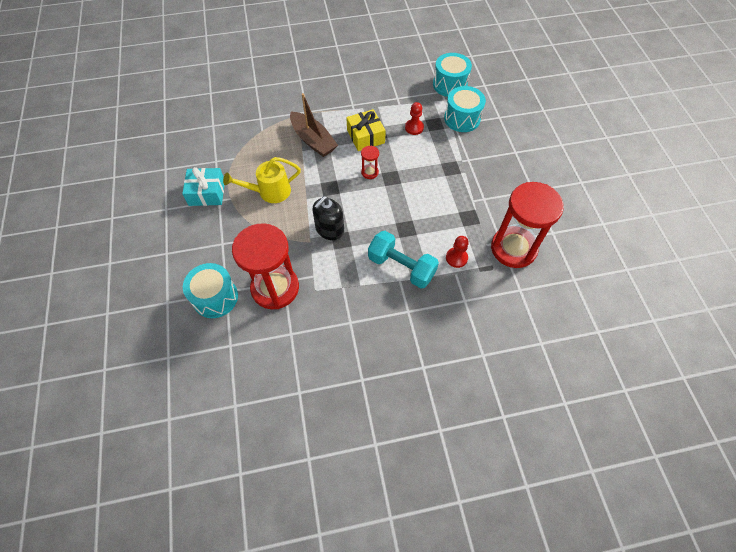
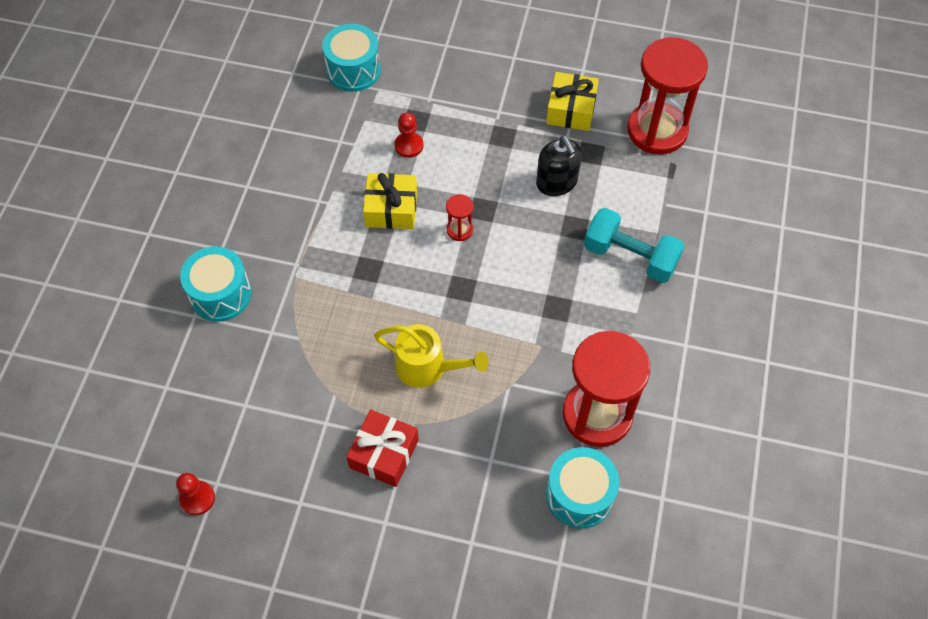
camera: 65 degrees left, 0 degrees up
turquoise gift [182,167,224,206] -> red gift [346,409,419,487]
yellow watering can [223,157,301,203] -> yellow watering can turned 75 degrees counterclockwise [374,324,489,388]
brown boat [290,93,338,157] -> none
black soap dispenser [313,196,344,240] -> black soap dispenser moved to [536,136,582,196]
turquoise dumbbell [368,231,439,288] -> turquoise dumbbell turned 60 degrees clockwise [584,208,684,283]
turquoise drum [444,86,486,132] -> turquoise drum moved to [180,246,252,322]
red pawn [446,236,469,268] -> red pawn moved to [176,473,215,515]
none -> yellow gift [546,72,599,131]

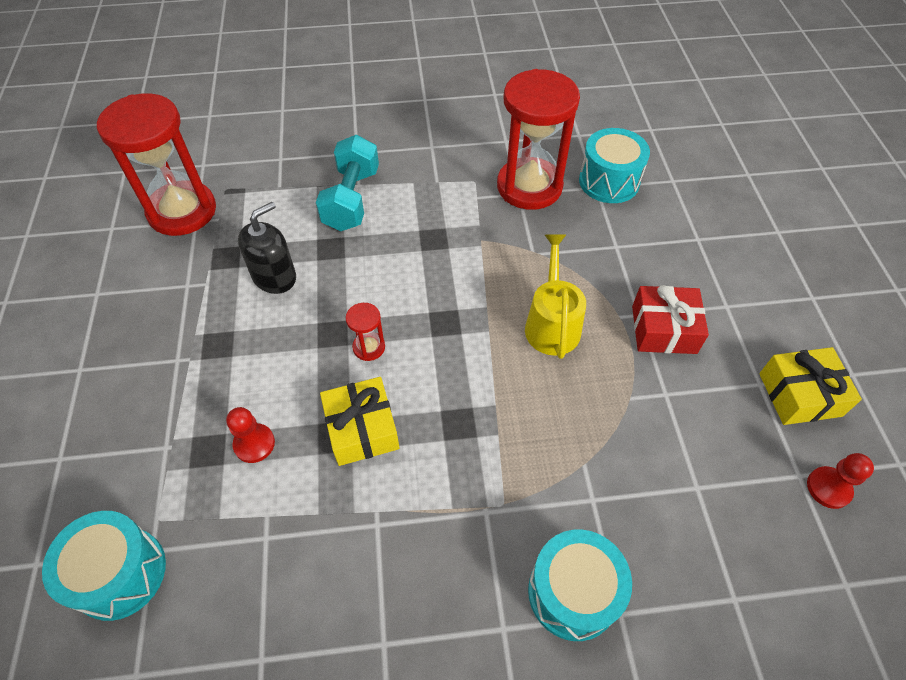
camera: 110 degrees left, 5 degrees down
yellow gift [546,72,599,131] -> yellow gift moved to [759,347,862,425]

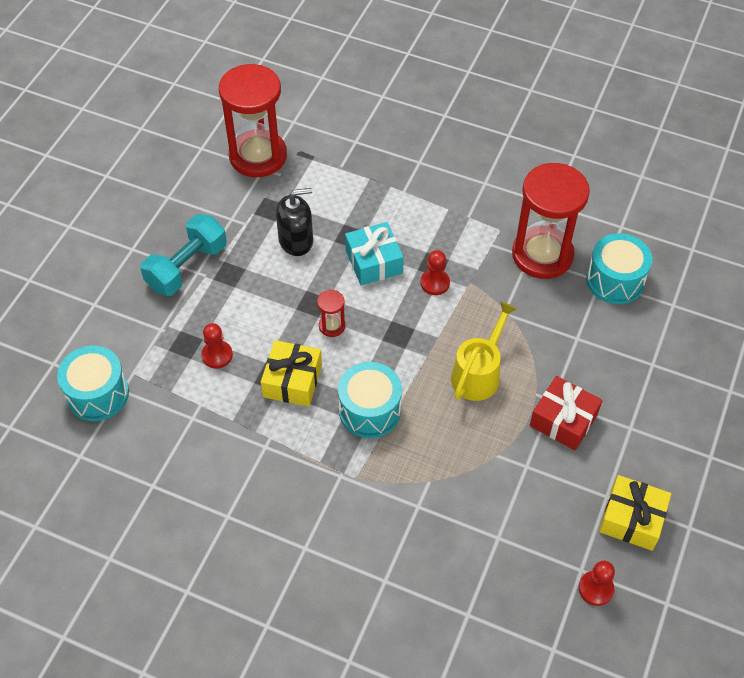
camera: 30 degrees right, 0 degrees up
turquoise dumbbell [316,135,379,231] -> turquoise dumbbell moved to [140,214,227,296]
turquoise drum [528,530,632,641] -> turquoise drum moved to [338,362,402,438]
none -> turquoise gift [345,222,404,286]
none -> red pawn [420,250,450,295]

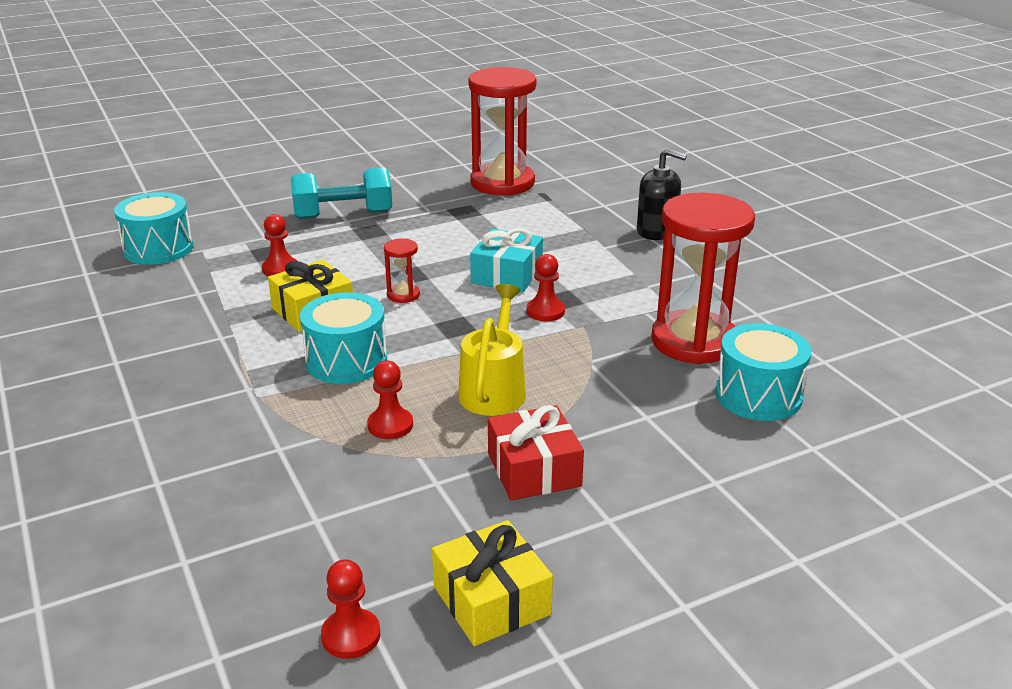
camera: 40 degrees right, 25 degrees down
black soap dispenser [276,188,313,256] -> black soap dispenser moved to [637,148,687,240]
yellow watering can [451,301,517,401] -> yellow watering can turned 60 degrees counterclockwise [458,284,526,416]
none -> red pawn [367,361,413,439]

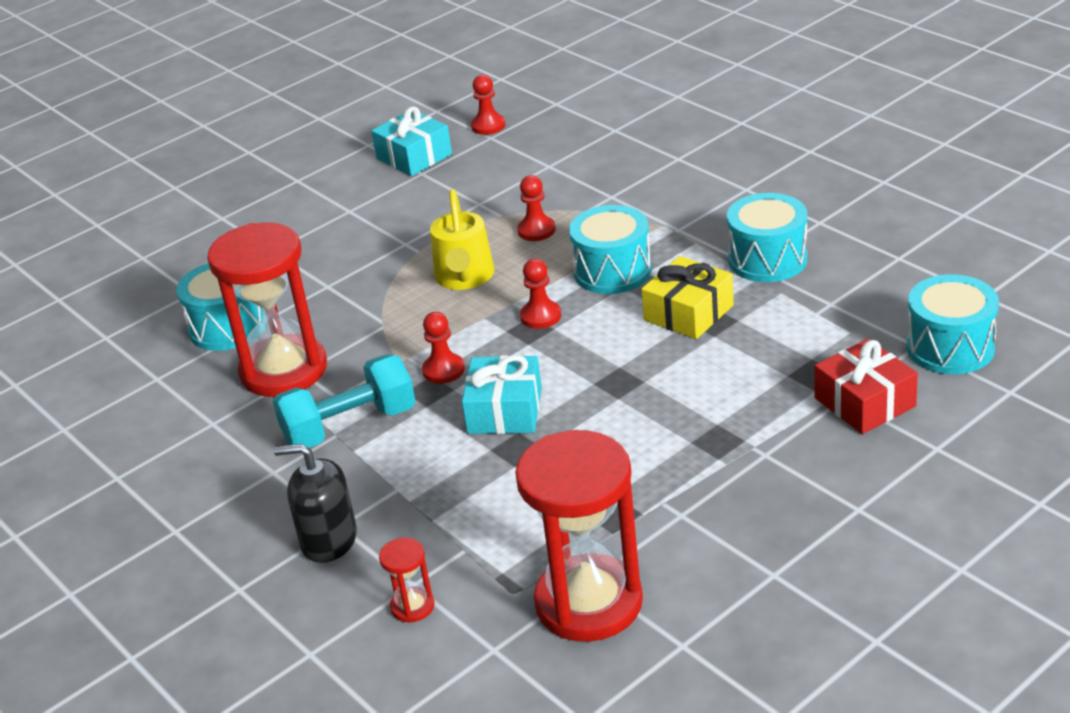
camera: 170 degrees right, 5 degrees up
red pawn [262,214,297,276] -> red pawn moved to [520,259,561,329]
turquoise dumbbell [291,167,392,219] -> turquoise dumbbell moved to [273,354,416,448]
red hourglass [384,239,420,303] -> red hourglass moved to [379,538,434,623]
yellow gift [432,520,553,646] -> turquoise gift [371,106,452,176]
red gift [488,405,584,501] -> red gift moved to [815,339,918,434]
none -> turquoise drum [727,193,807,282]

